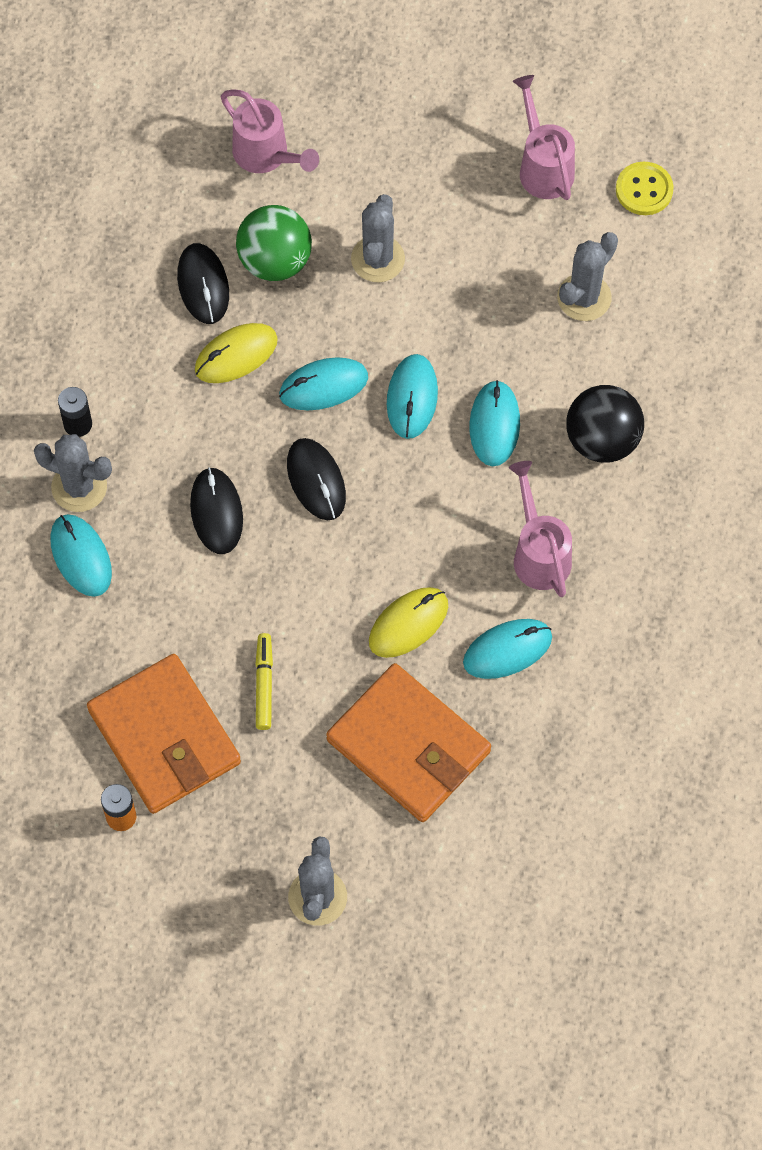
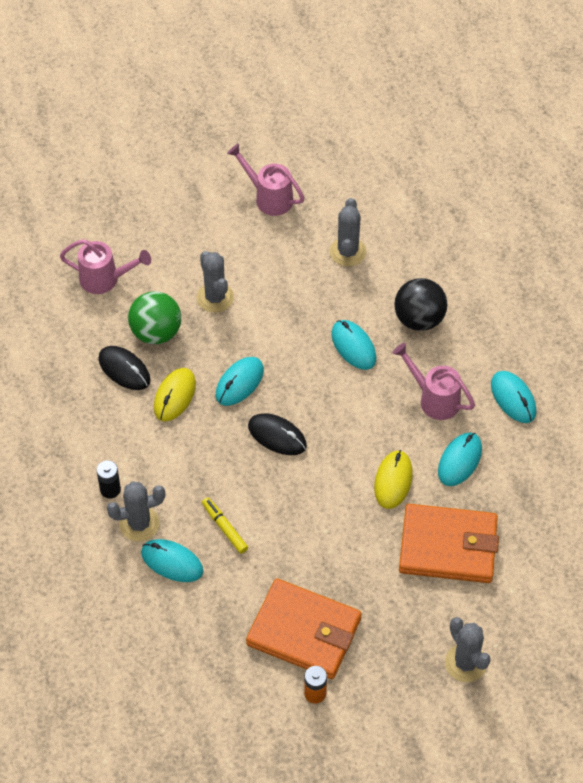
camera: 35 degrees left, 10 degrees down
black mouse [190,467,243,554] -> none
yellow marker [255,633,273,730] -> yellow marker moved to [202,498,248,554]
turquoise mouse [387,354,438,439] -> turquoise mouse moved to [491,371,536,423]
yellow button [616,162,674,215] -> none

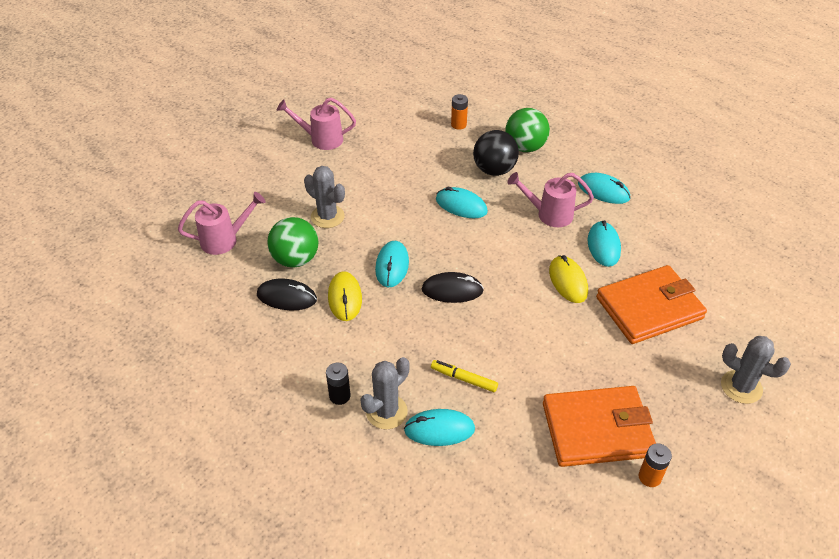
camera: 30 degrees left, 10 degrees down
grey cactus [330,198,366,266] -> none
none -> orange battery [451,94,468,129]
none -> green ball [505,108,550,152]

